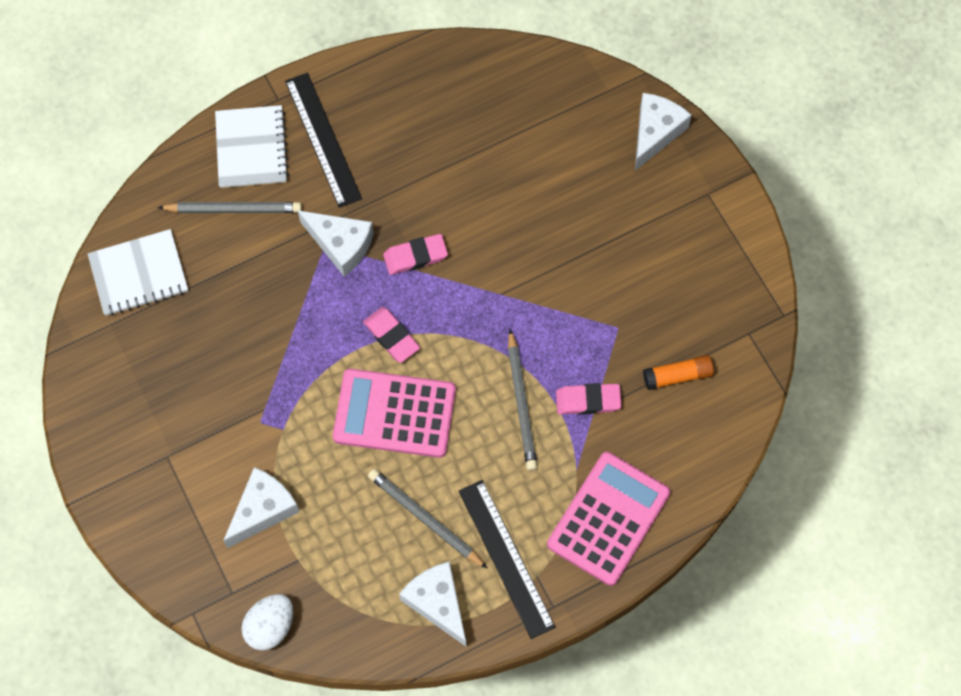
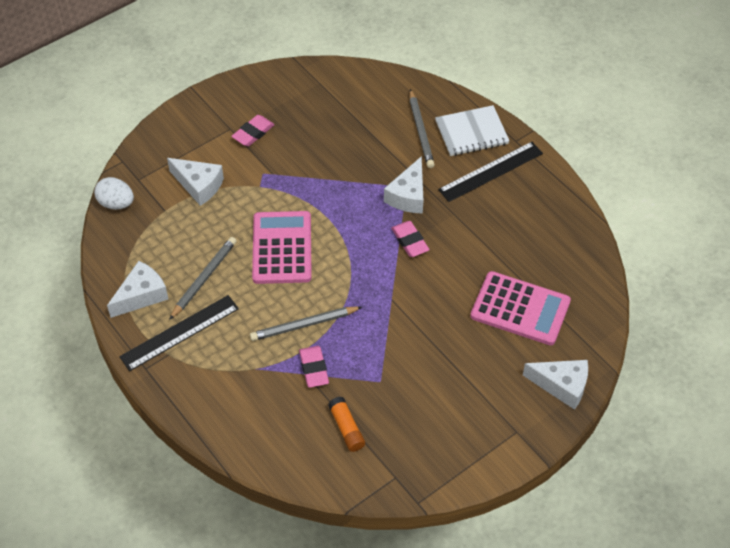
camera: 80 degrees right, 15 degrees down
white notebook [88,229,188,316] -> none
pink eraser [363,307,420,363] -> pink eraser moved to [231,115,275,146]
pink calculator [547,452,670,586] -> pink calculator moved to [470,271,571,345]

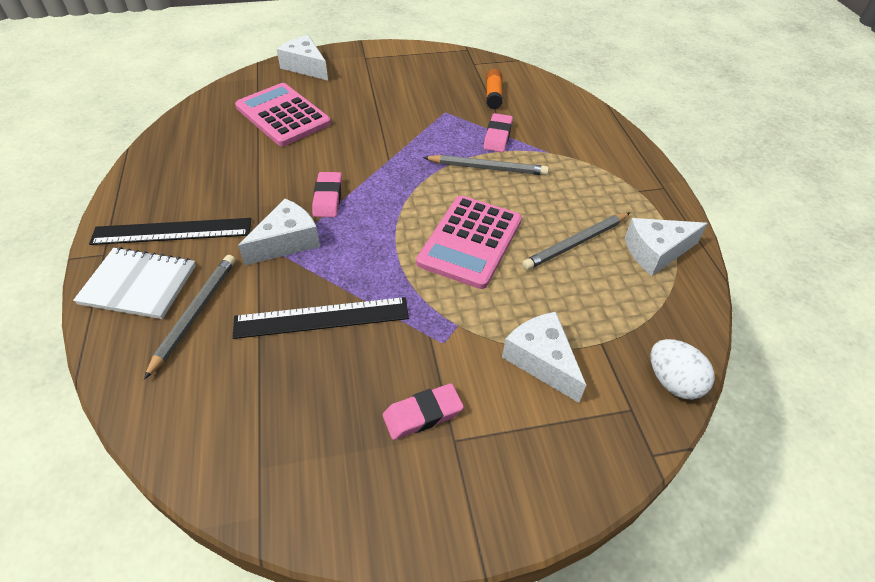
camera: 155 degrees left, 5 degrees down
black ruler [119,295,239,371] -> black ruler moved to [232,297,409,339]

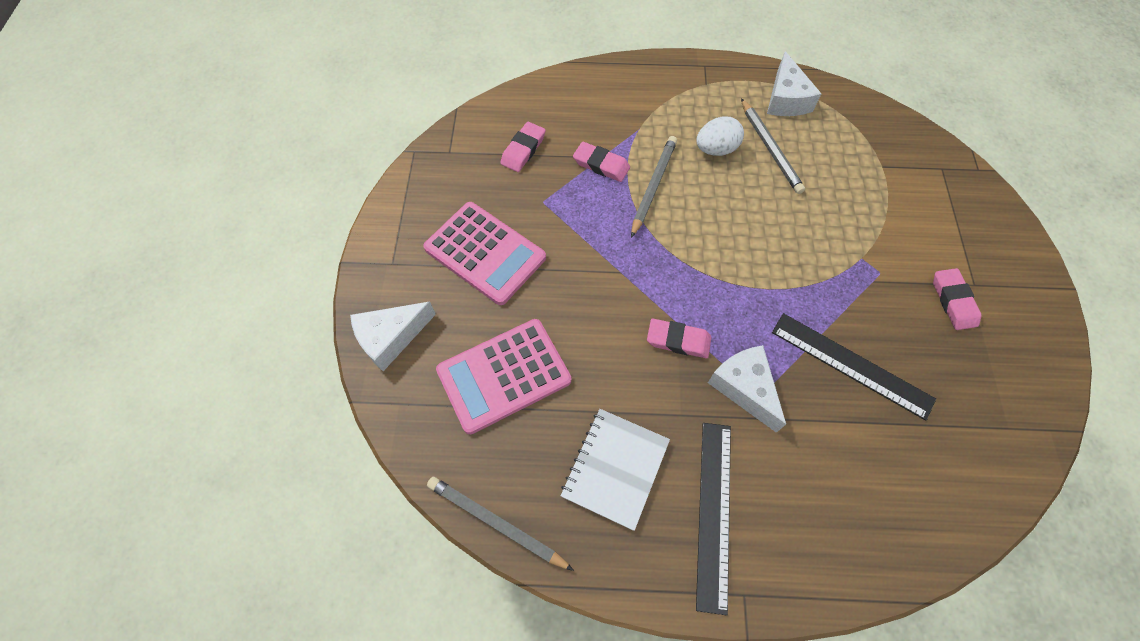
camera: 75 degrees left, 15 degrees up
white notebook [73,247,196,319] -> white notebook moved to [561,409,670,531]
grey pencil [144,255,235,379] -> grey pencil moved to [427,477,574,571]
black ruler [232,297,409,339] -> black ruler turned 60 degrees counterclockwise [772,313,936,421]
pink calculator [416,196,522,289] -> pink calculator moved to [423,202,546,305]
orange glue stick [486,69,503,109] -> pink eraser [500,122,546,172]
white cheese [502,312,586,403] -> none
white egg [651,339,714,400] -> white egg moved to [696,116,744,156]

